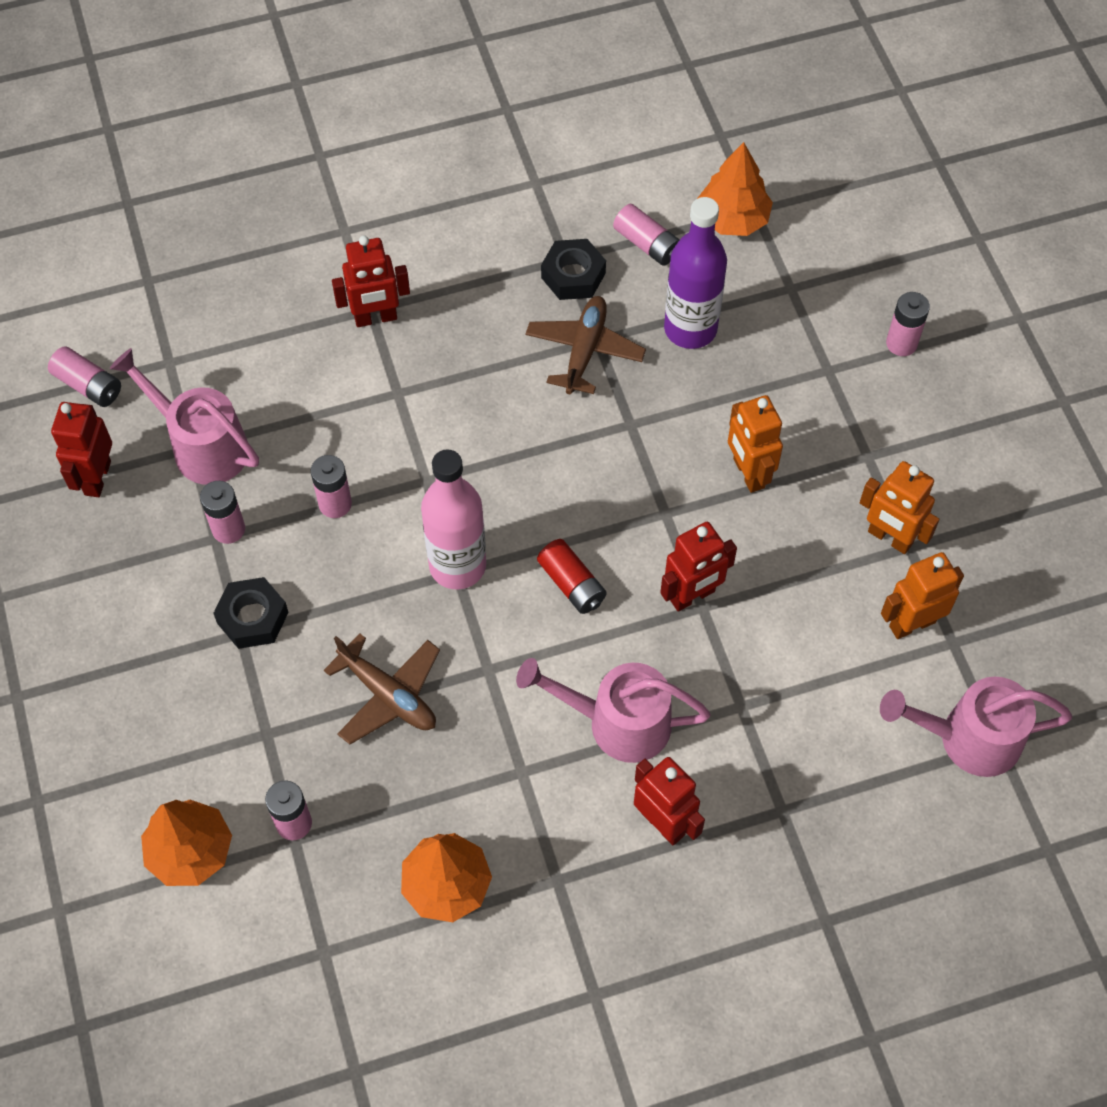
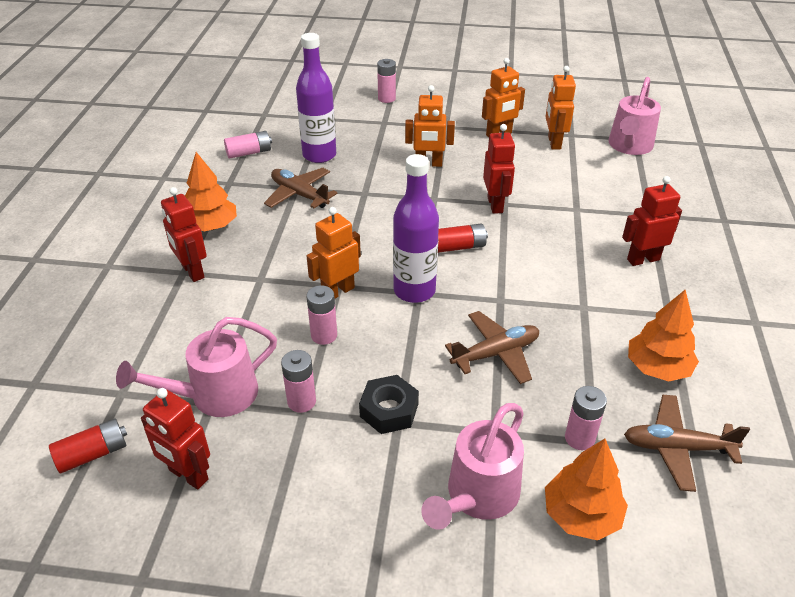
camera: 65 degrees left, 20 degrees down
pink battery [48,346,121,407] -> red battery [49,418,127,473]
red robot [332,236,410,327] -> red robot turned 135 degrees clockwise [161,187,207,282]
pink bottle [421,449,486,589] -> purple bottle [393,154,439,303]
pink watering can [516,658,711,763] -> pink watering can moved to [421,403,524,530]
black nut [541,239,606,300] -> none
orange tree [697,142,773,236] -> orange tree moved to [185,152,237,231]
none -> orange robot [307,207,361,298]
none -> brown plane [624,395,750,492]

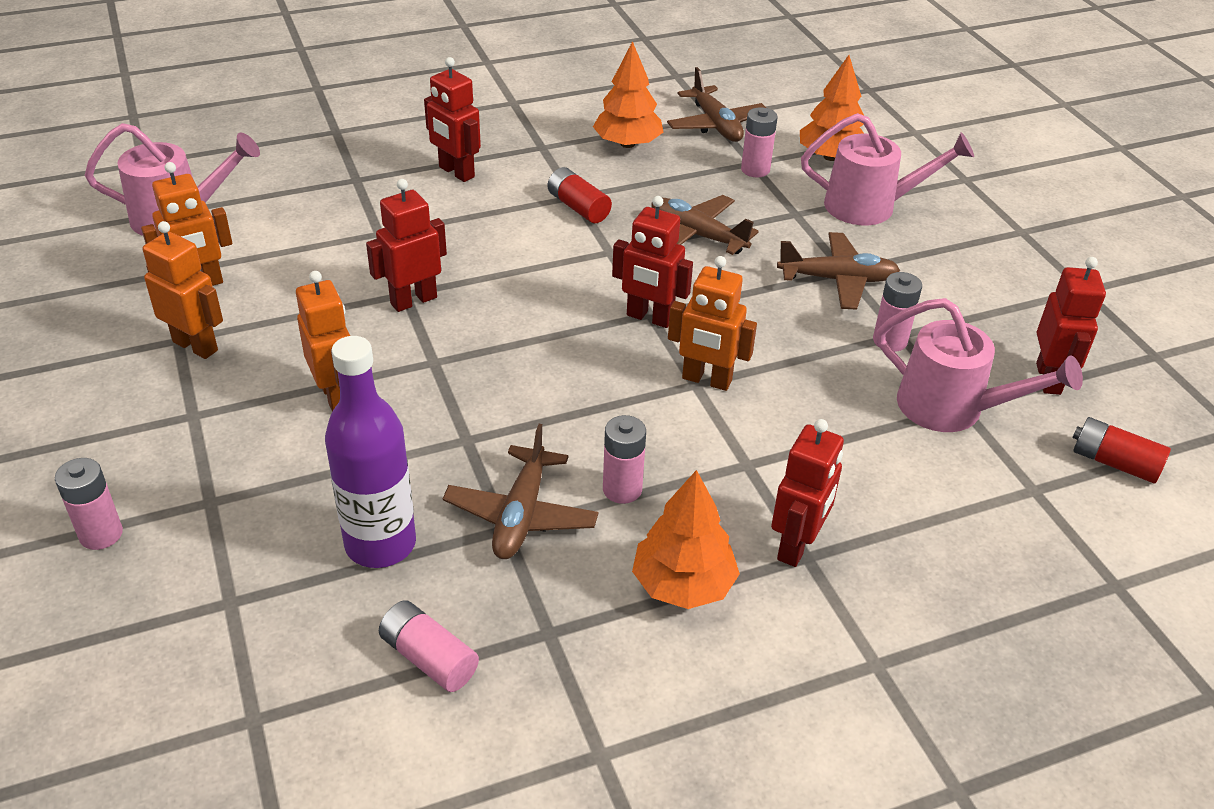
camera: 120 degrees left, 0 degrees up
pink battery [306,285,337,345] -> pink battery moved to [603,415,646,504]
black nut [359,375,419,434] -> brown plane [777,232,900,310]
purple bottle [393,154,439,303] -> red robot [612,196,693,328]
red battery [438,224,488,253] -> red battery moved to [548,167,612,223]

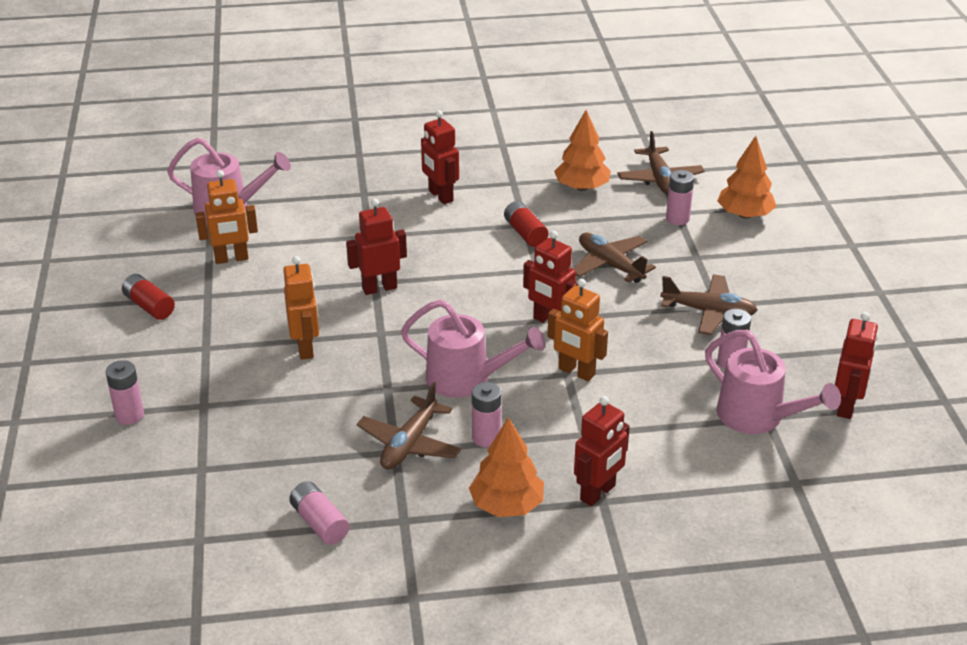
camera: 15 degrees right, 5 degrees down
orange robot [143,221,223,359] -> none
purple bottle [325,336,416,568] -> none
pink watering can [801,113,974,225] -> pink watering can moved to [401,300,545,398]
red battery [1072,417,1171,483] -> red battery moved to [122,274,175,320]

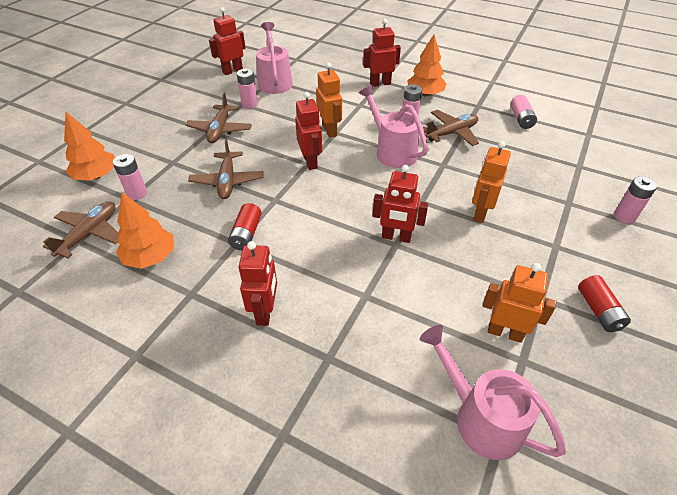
camera: 145 degrees left, 10 degrees up
brown plane [660,274,758,335] -> brown plane turned 135 degrees counterclockwise [185,92,252,143]

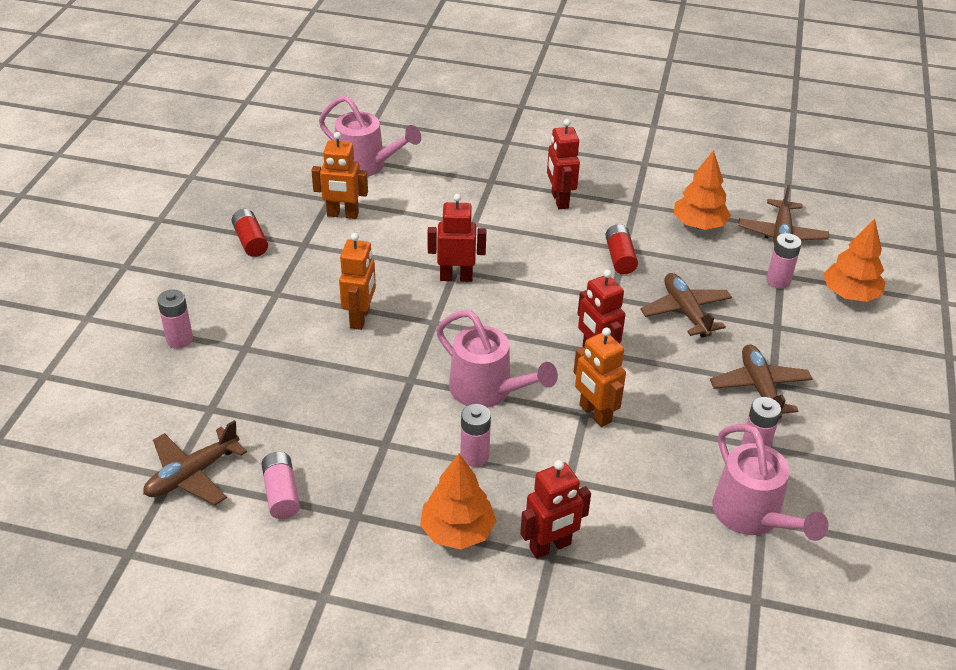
camera: 165 degrees right, 5 degrees down
red robot [209,7,246,75] -> none
brown plane [423,110,479,146] -> brown plane moved to [143,420,247,505]

